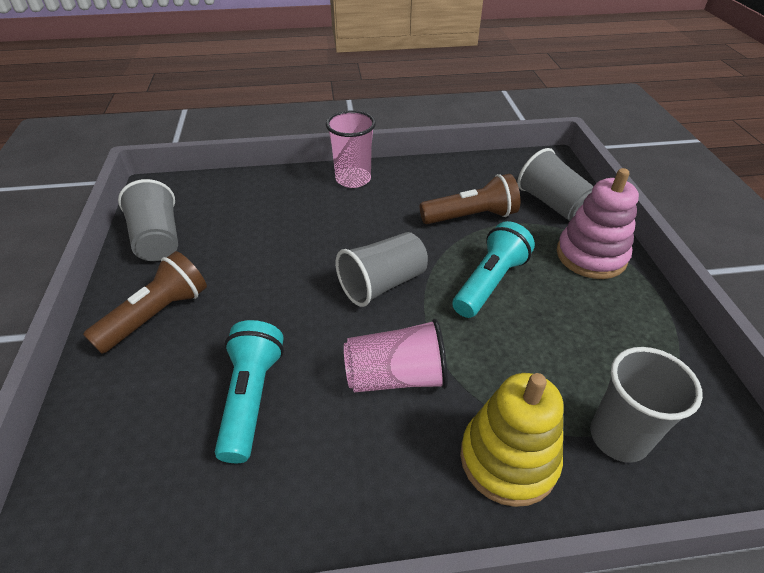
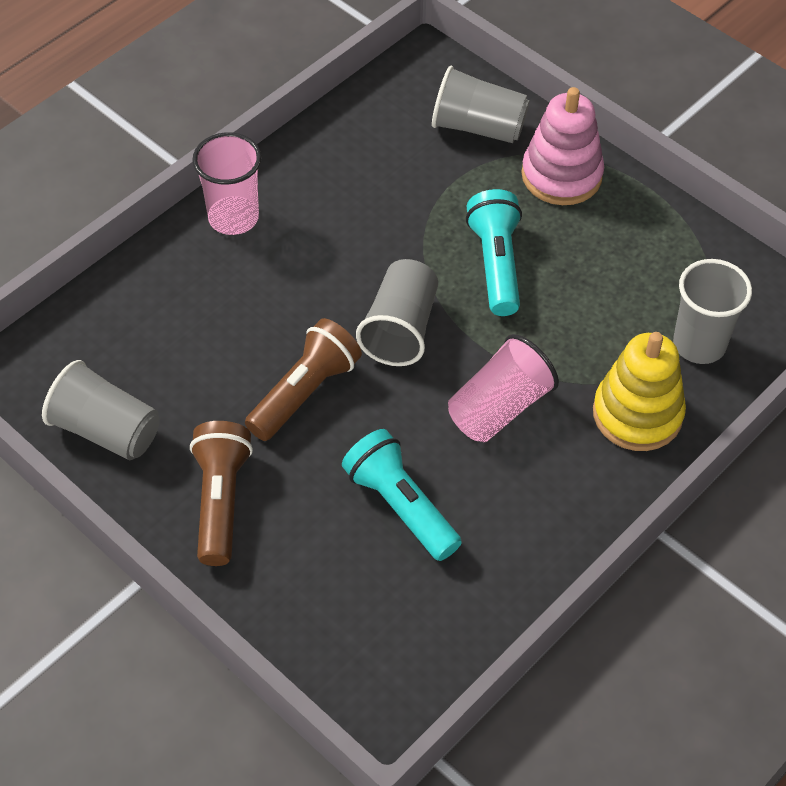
camera: 40 degrees left, 10 degrees up
brown flashlight [420,174,520,224] -> brown flashlight moved to [245,318,362,441]

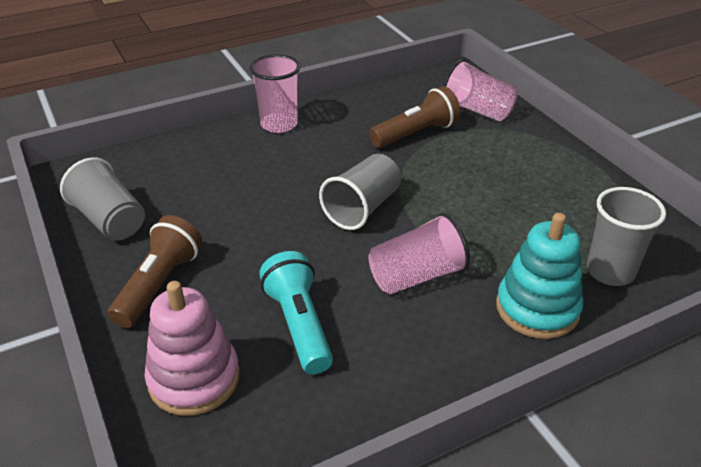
camera: 20 degrees right, 15 degrees down
brown flashlight [245,318,362,441] -> brown flashlight moved to [369,86,461,148]
grey cup [432,66,530,143] -> pink cup [443,59,517,121]
turquoise flashlight [466,189,522,316] -> none
pink stacking toy [521,87,604,205] -> pink stacking toy moved to [145,281,240,416]
yellow stacking toy [593,332,686,451] -> turquoise stacking toy [496,213,583,339]

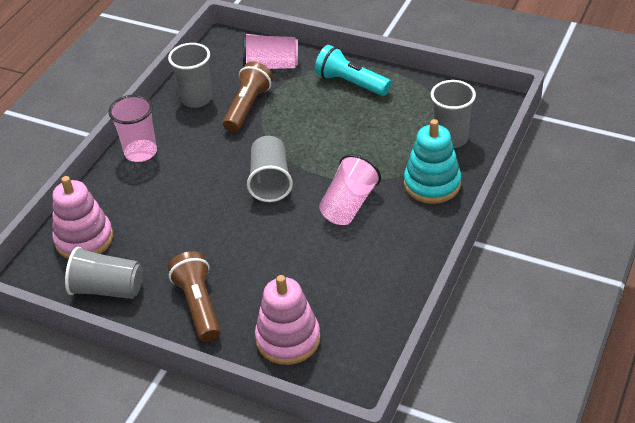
camera: 35 degrees left, 5 degrees up
turquoise flashlight [259,251,333,374] -> turquoise flashlight moved to [315,45,391,96]
none -> pink stacking toy [52,176,113,259]
none -> grey cup [168,43,212,108]

